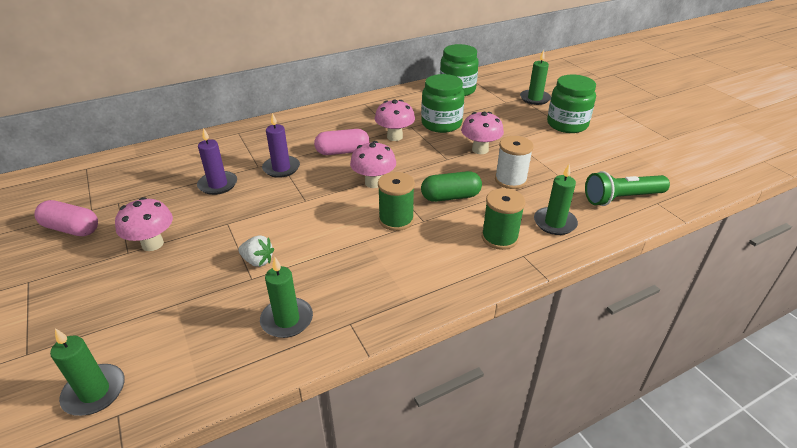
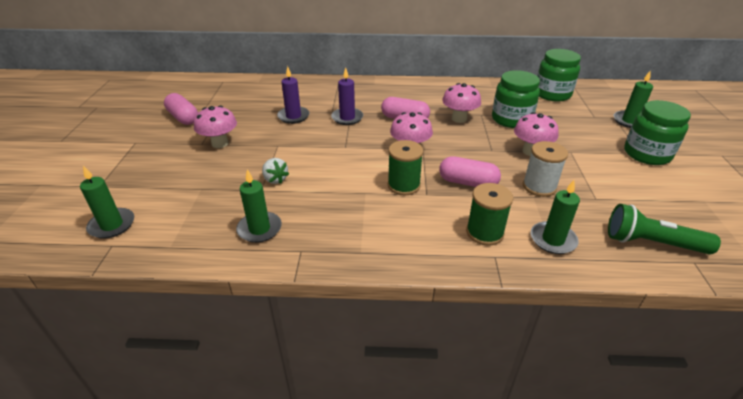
camera: 30 degrees right, 0 degrees up
green capsule [421,171,482,202] -> pink capsule [439,156,501,187]

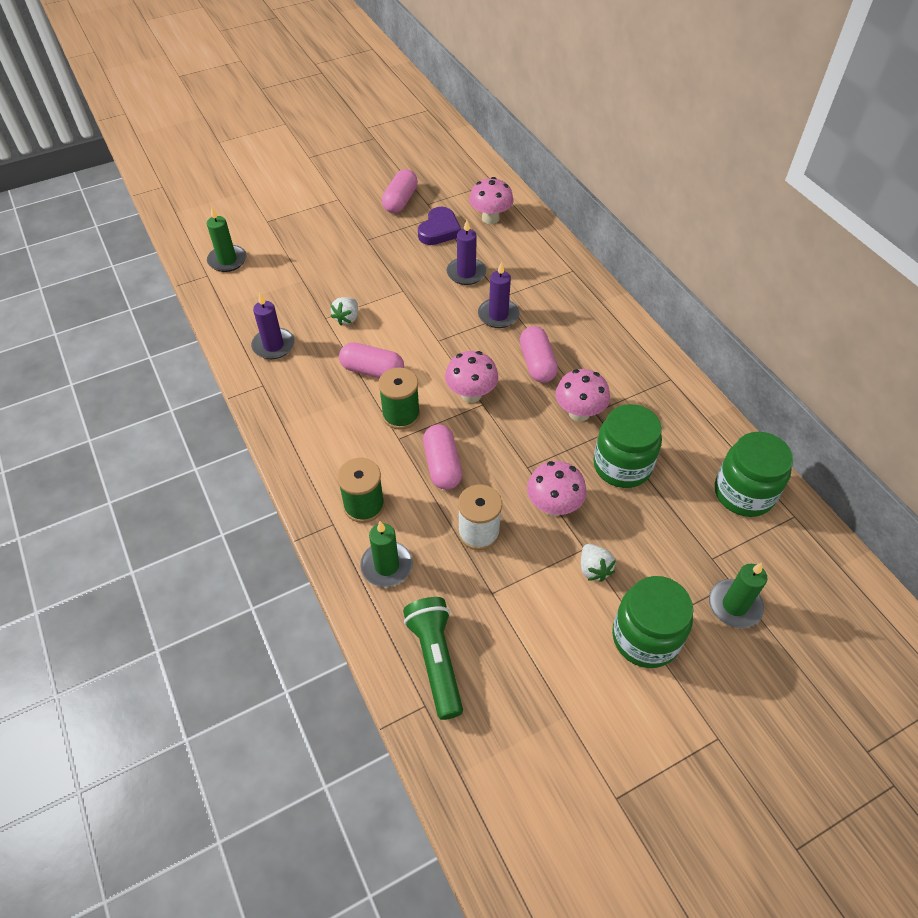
camera: 60 degrees right, 15 degrees up
pink mushroom [194,105,237,148] -> pink mushroom moved to [469,177,514,224]
green candle [236,169,282,243] -> purple candle [251,293,295,359]
none -> pink capsule [339,342,404,378]
none -> purple heart [418,207,461,245]
none -> white strawberry [581,544,616,582]

